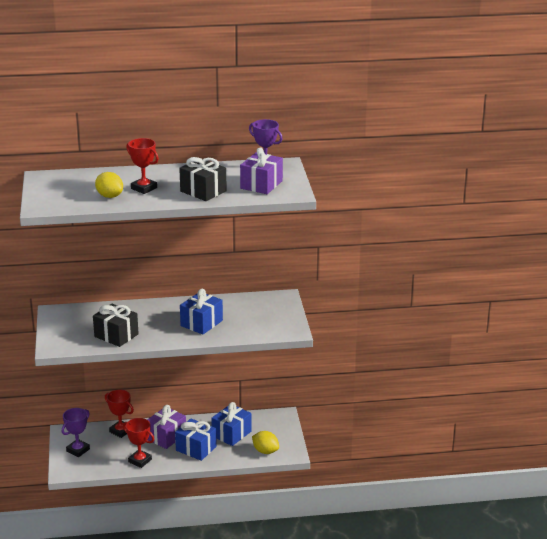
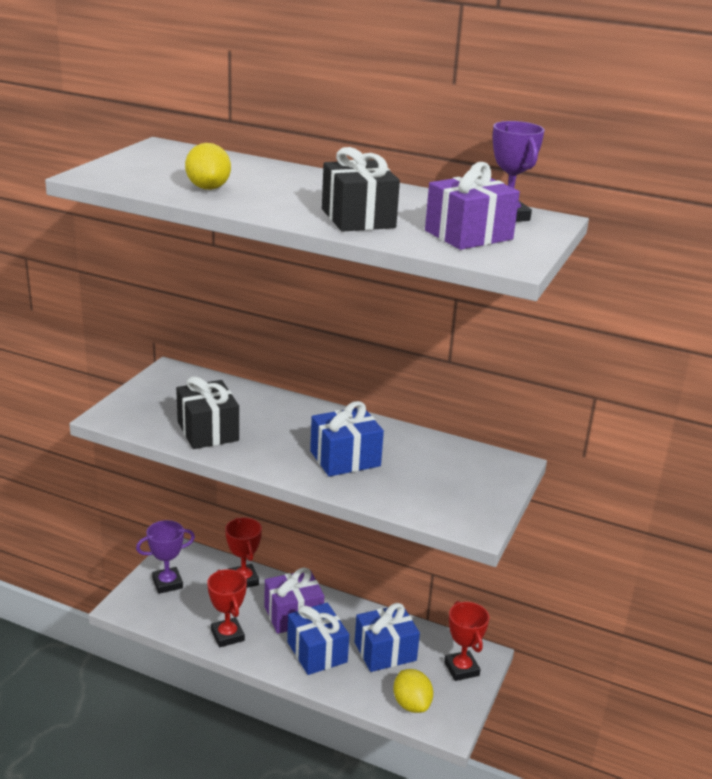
camera: 30 degrees right, 0 degrees up
red trophy [126,138,159,194] -> red trophy moved to [444,601,489,681]

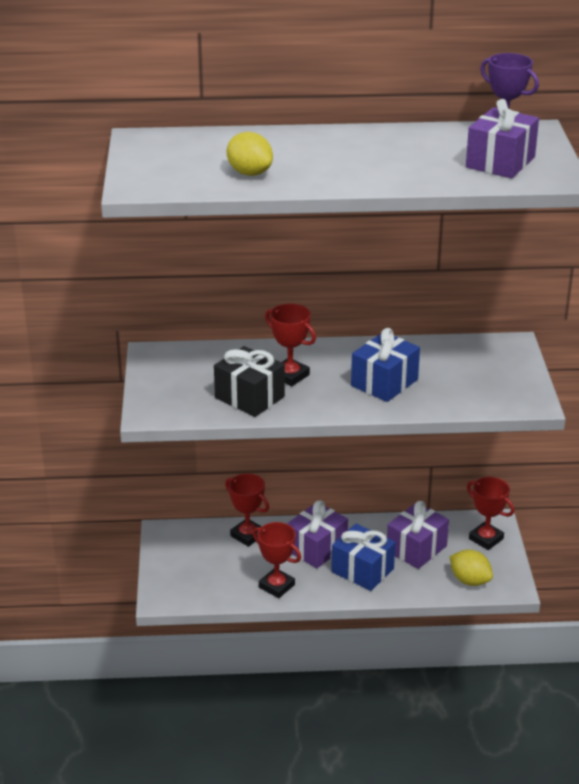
camera: 25 degrees left, 5 degrees up
purple trophy [136,520,195,594] -> none
black gift [322,147,400,232] -> none
blue gift [355,603,420,672] -> purple gift [387,501,449,569]
none -> red trophy [265,304,316,386]

